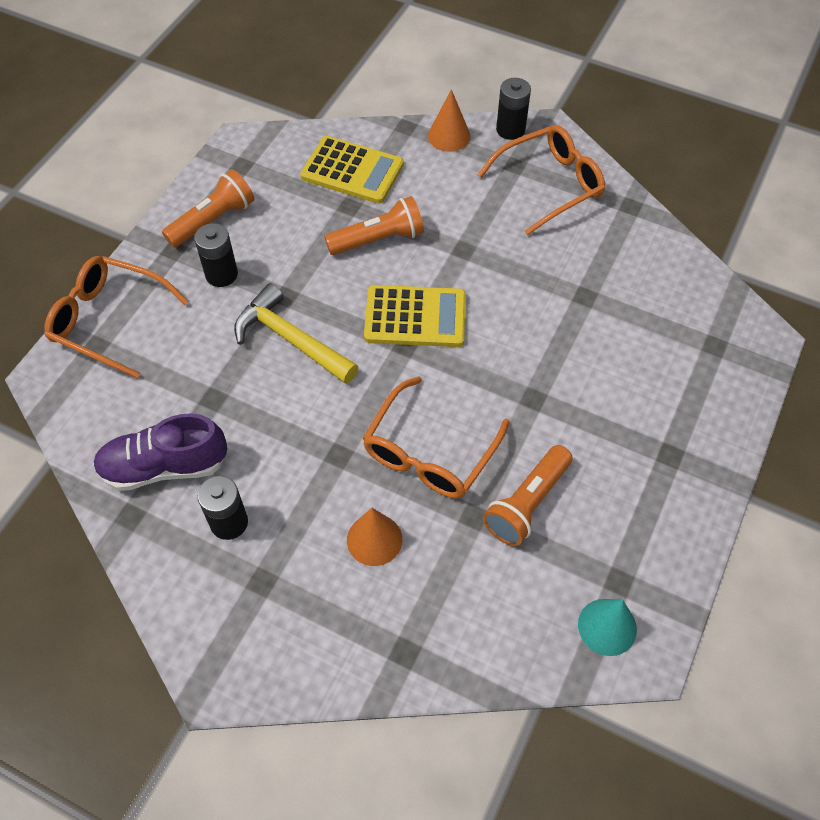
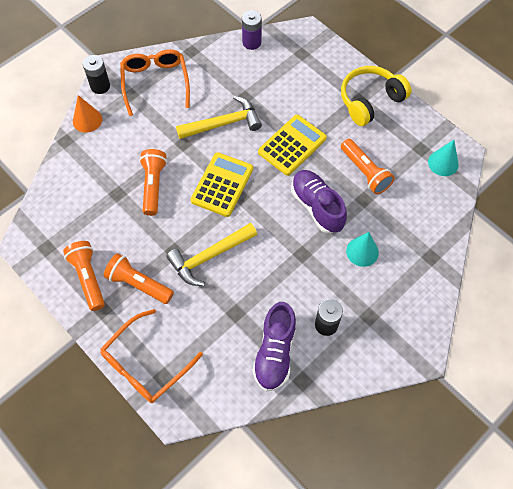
camera: 70 degrees left, 5 degrees up
black battery [194,223,238,287] -> orange flashlight [104,253,174,304]
yellow calculator [300,136,404,204] -> yellow calculator moved to [258,115,327,176]
orange cone [347,508,402,566] -> turquoise cone [346,232,379,267]
orange glasses [362,376,510,499] -> purple shoe [291,170,347,233]
none -> yellow hammer [176,96,262,139]
none -> purple battery [242,10,262,50]
none -> yellow headphones [341,66,412,126]

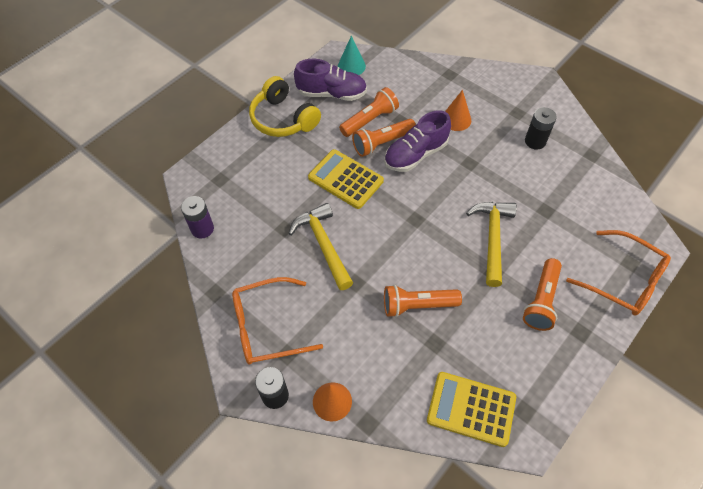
camera: 95 degrees left, 5 degrees down
orange flashlight [63,241,105,311] -> orange flashlight moved to [352,119,416,157]
yellow hammer [166,223,257,286] -> yellow hammer turned 135 degrees counterclockwise [466,202,517,287]
yellow calculator [191,152,253,217] -> yellow calculator moved to [427,372,516,447]
purple shoe [253,302,296,391] -> purple shoe moved to [294,59,367,101]
turquoise cone [346,232,379,267] -> orange cone [445,90,471,131]

